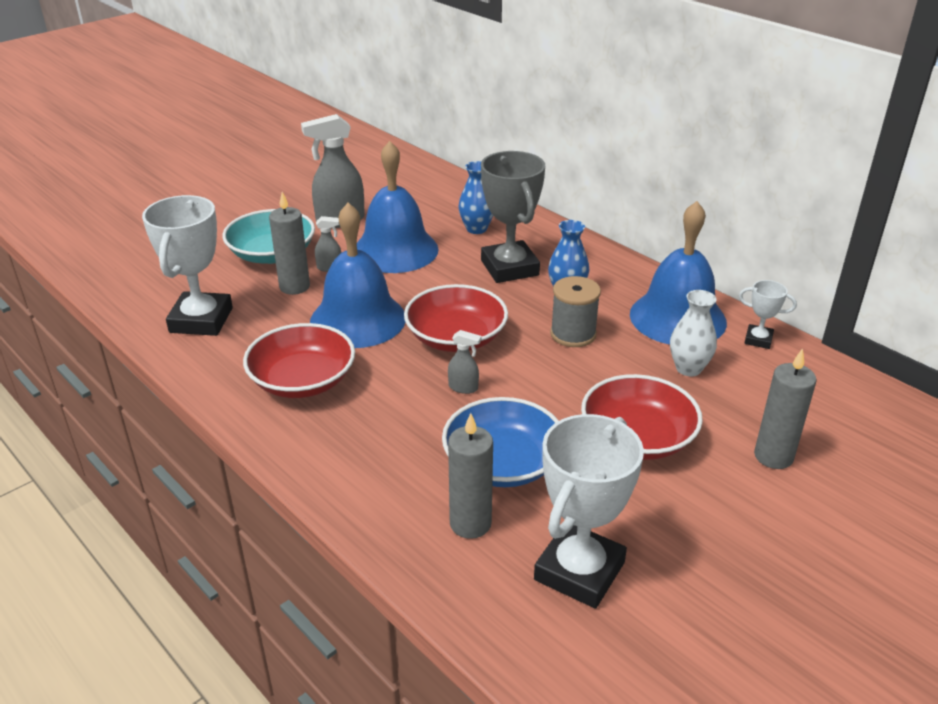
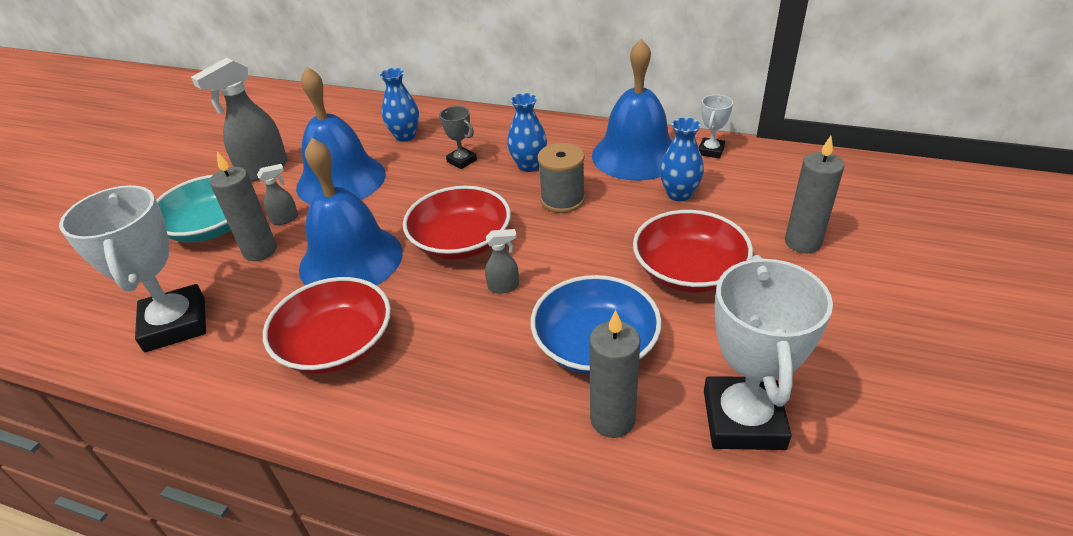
camera: 25 degrees left, 5 degrees up
grey trophy [481,151,545,283] -> grey trophy [439,106,477,169], size x0.48
white vase [670,290,717,376] -> blue vase [660,118,704,202]
white trophy [739,280,797,349] -> white trophy turned 60 degrees counterclockwise [699,95,733,158]

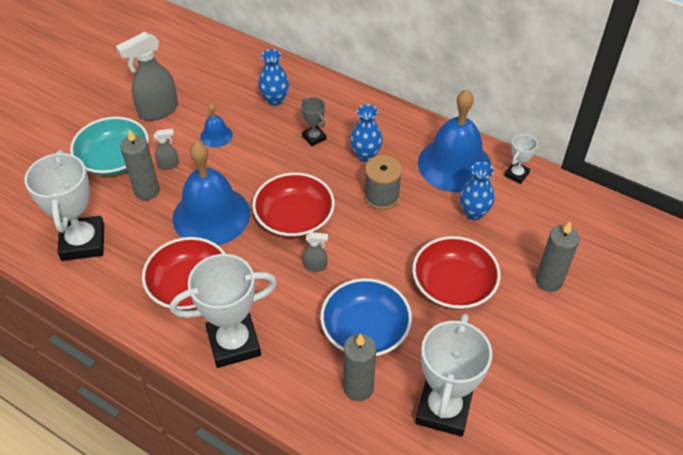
camera: 10 degrees right, 10 degrees up
blue bell [296,67,386,204] -> blue bell [200,103,233,147], size x0.45
none -> white trophy [170,254,277,368]

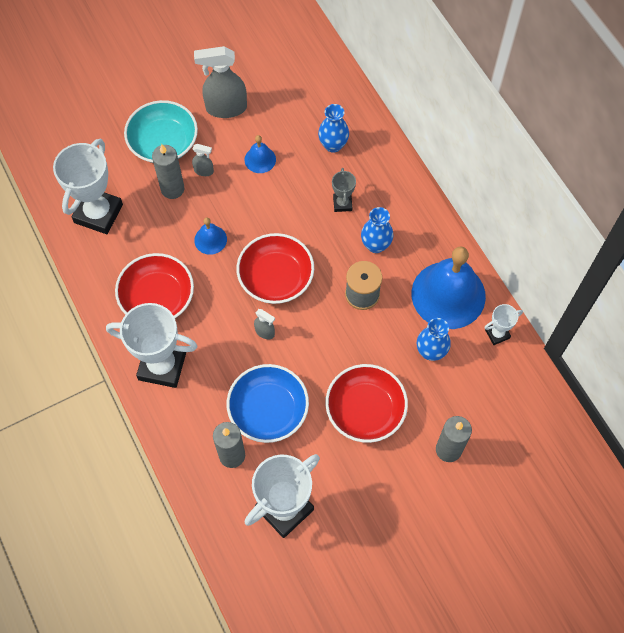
camera: 30 degrees right, 15 degrees up
blue bell [173,142,250,245] -> blue bell [194,217,227,255], size x0.45

